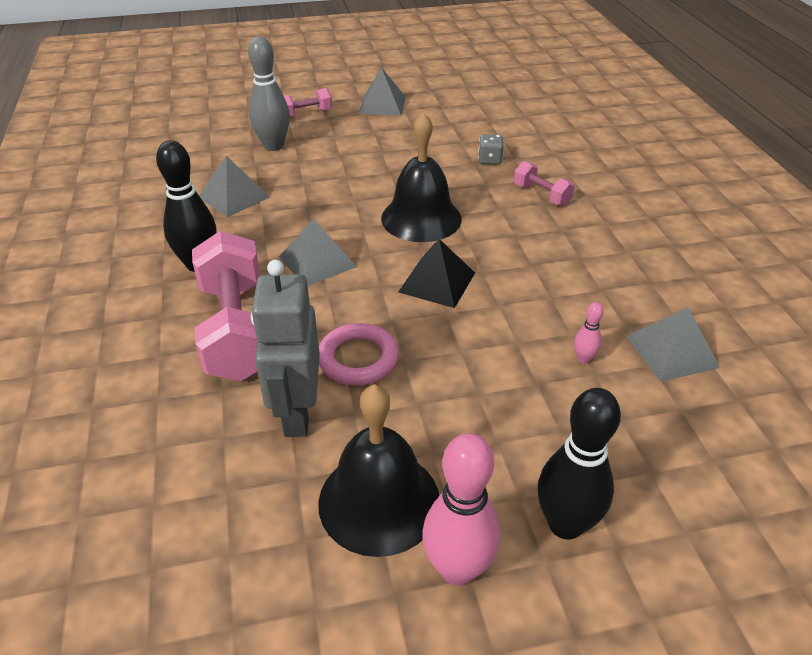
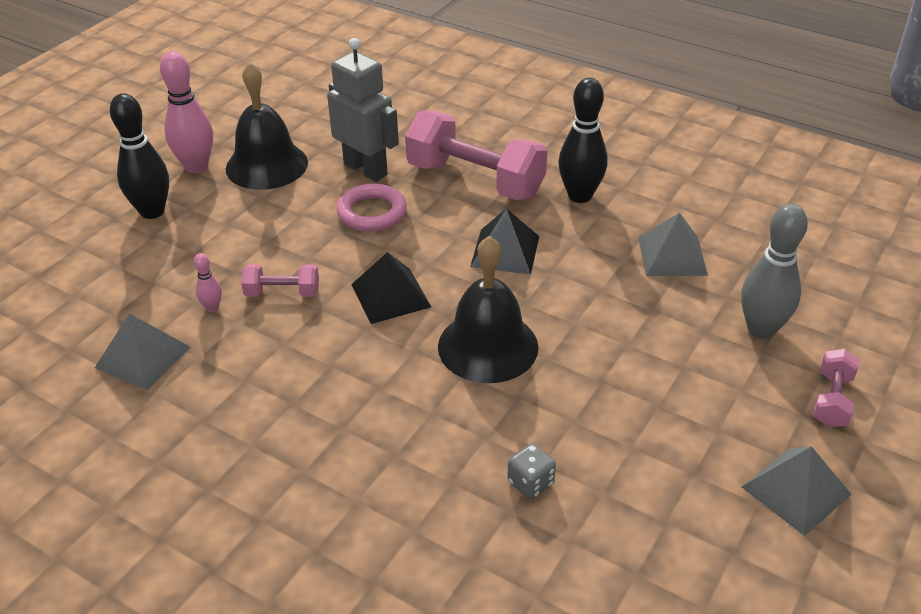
camera: 135 degrees right, 0 degrees up
grey pyramid [279,219,357,286] -> black pyramid [470,208,539,274]
pink dumbbell [514,161,575,206] -> pink dumbbell moved to [241,264,319,297]

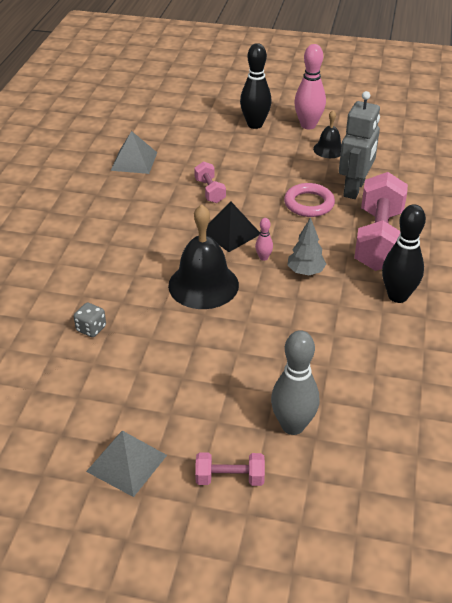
camera: 70 degrees right, 0 degrees up
pink bowling pin [194,253,222,312] -> pink bowling pin moved to [255,218,273,261]
black bell [226,62,308,190] -> black bell [313,110,342,158], size x0.55
black pyramid [470,208,539,274] -> grey tree [288,217,326,275]
grey pyramid [638,213,708,276] -> none

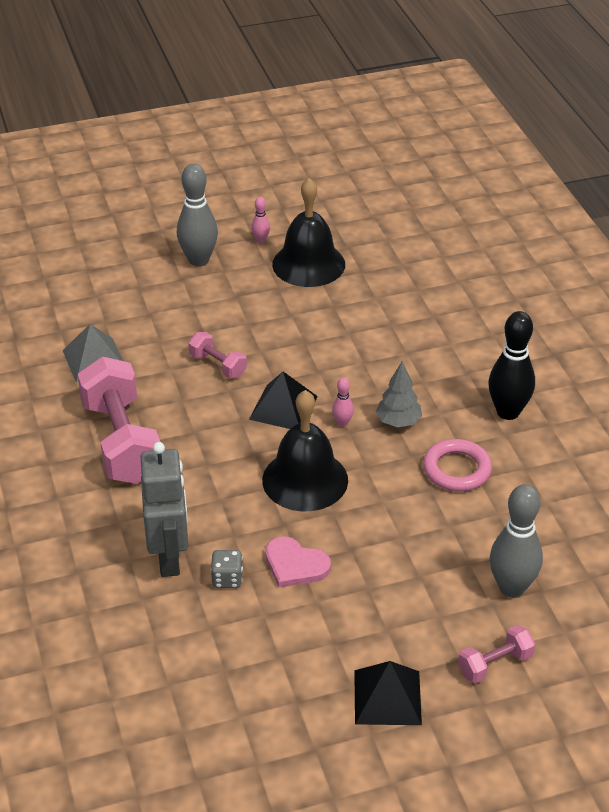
camera: 30 degrees left, 0 degrees up
grey pyramid [86,431,167,497] -> black pyramid [354,661,422,725]
black bowling pin [240,43,272,129] -> grey bowling pin [177,164,218,267]
pink ring [284,183,335,217] -> pink ring moved to [423,439,492,491]
pink bowling pin [294,44,326,129] -> pink bowling pin [251,197,270,243], size x0.47
black bell [313,110,342,158] -> black bell [272,178,345,287], size x1.82
grey robot [339,91,380,199] -> grey robot moved to [140,442,188,577]
pink dumbbell [354,172,408,271] -> pink dumbbell moved to [78,357,160,484]
none -> pink heart [265,536,331,588]

